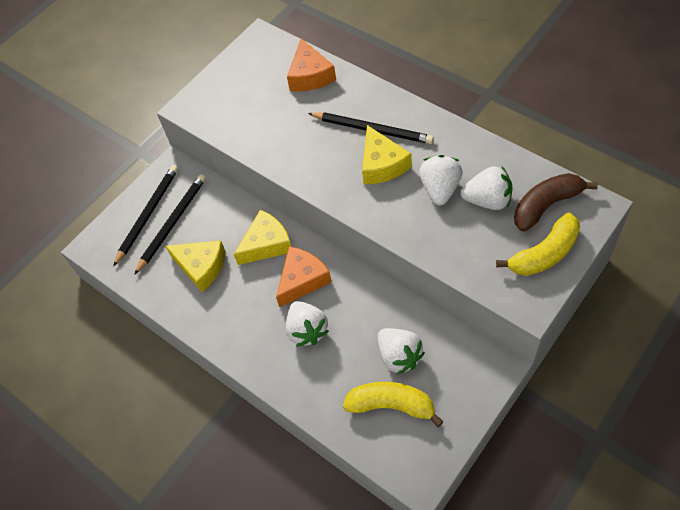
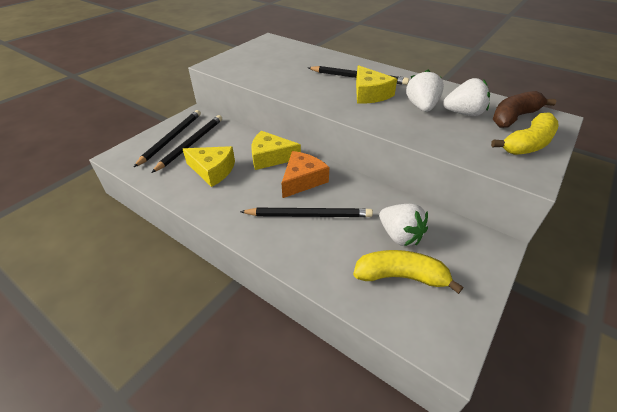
camera: 10 degrees left, 15 degrees down
yellow cheese [234,210,291,265] -> yellow cheese turned 135 degrees counterclockwise [252,131,301,170]
white strawberry [286,301,329,347] -> black pencil [240,208,373,217]
orange cheese [287,38,336,91] -> none

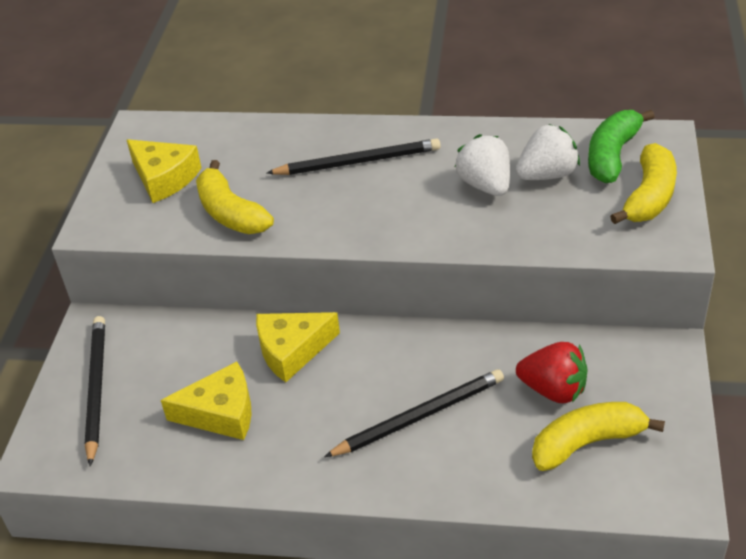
camera: 25 degrees left, 0 degrees up
black pencil [151,115,222,173] -> none
orange cheese [282,151,329,198] -> none
yellow cheese [356,65,397,104] -> yellow cheese moved to [127,139,202,203]
white strawberry [379,204,428,246] -> red strawberry [516,342,588,403]
brown banana [493,91,557,128] -> green banana [588,110,655,183]
none -> yellow banana [196,160,274,234]

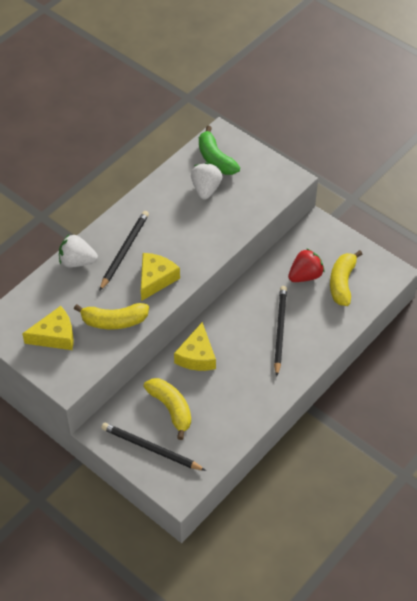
camera: 60 degrees left, 10 degrees up
yellow cheese [161,362,252,440] -> yellow cheese moved to [141,253,180,301]
white strawberry [455,134,510,196] -> white strawberry moved to [59,234,98,268]
yellow banana [610,143,677,224] -> yellow banana moved to [144,378,191,440]

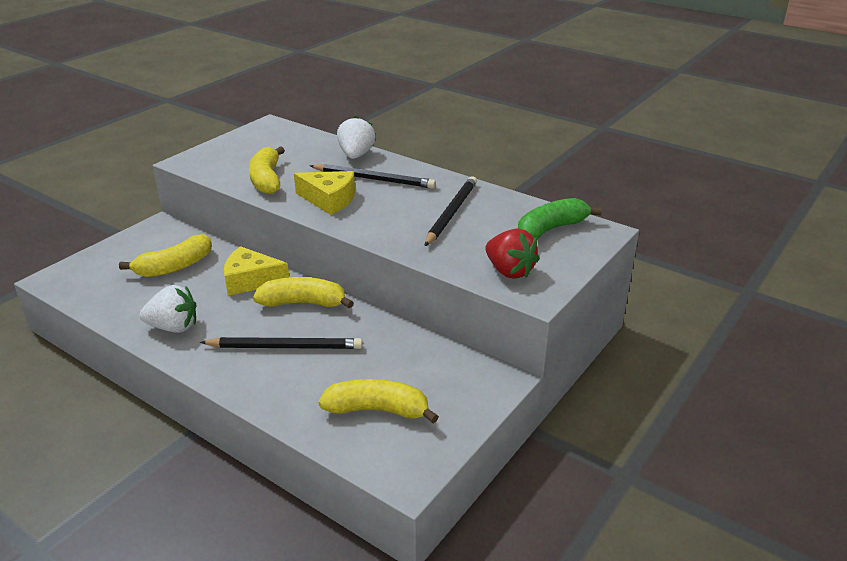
camera: 85 degrees right, 20 degrees down
yellow cheese [22,306,74,350] -> none
black pencil [101,423,206,471] -> black pencil moved to [425,176,477,246]
white strawberry [191,163,222,200] -> white strawberry moved to [139,285,196,333]
red strawberry [288,248,324,282] -> red strawberry moved to [485,228,540,279]
none -> yellow banana [253,277,354,308]

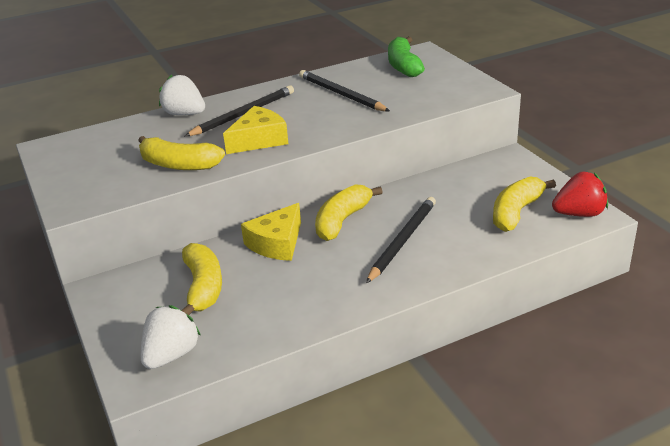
camera: 60 degrees left, 0 degrees up
white strawberry [139,285,196,333] -> white strawberry moved to [141,305,201,369]
red strawberry [485,228,540,279] -> red strawberry moved to [552,172,608,217]

